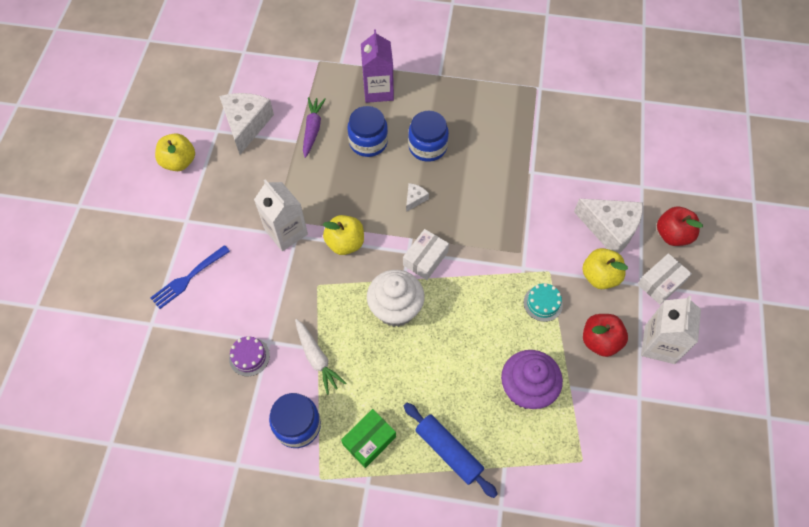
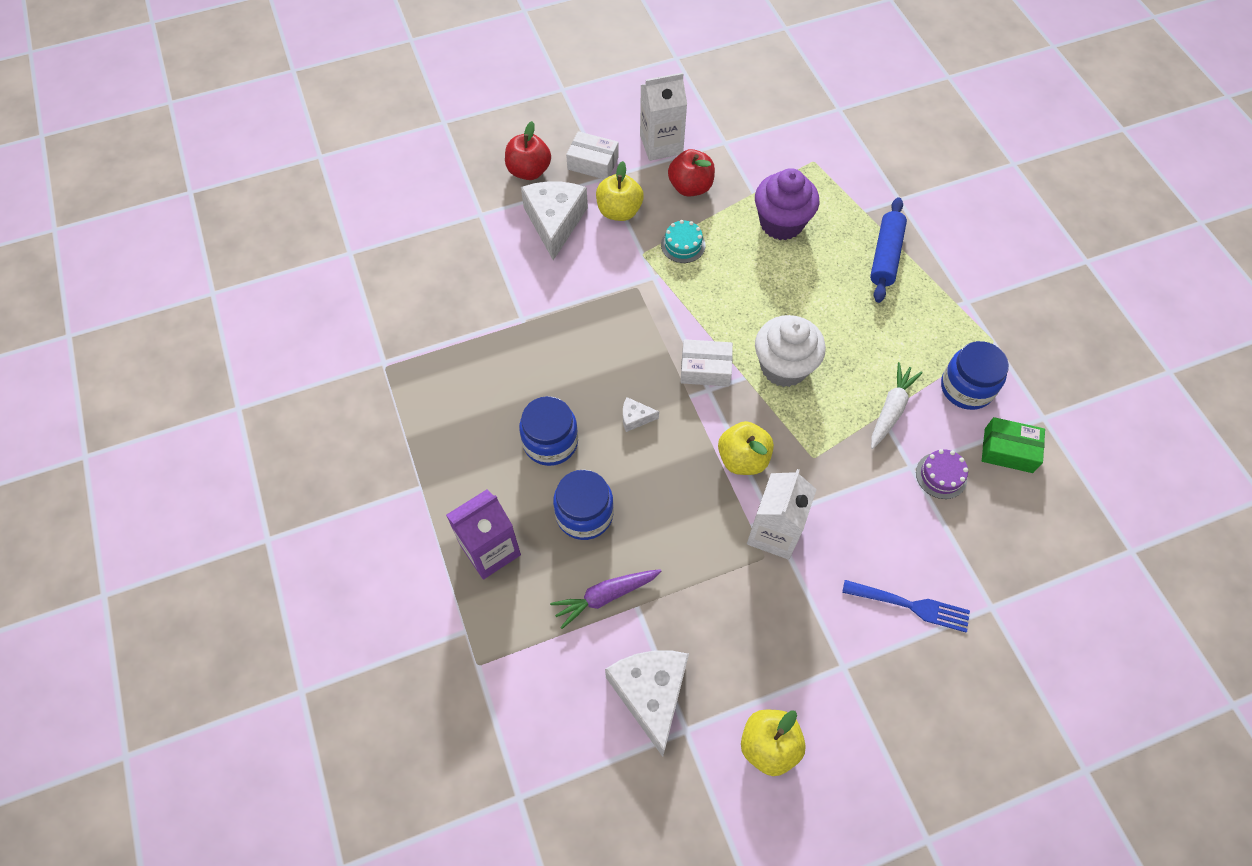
camera: 120 degrees left, 0 degrees up
white cheese [219,93,274,154] -> white cheese turned 105 degrees clockwise [605,650,689,757]
green box [341,409,396,468] -> green box moved to [982,417,1045,473]

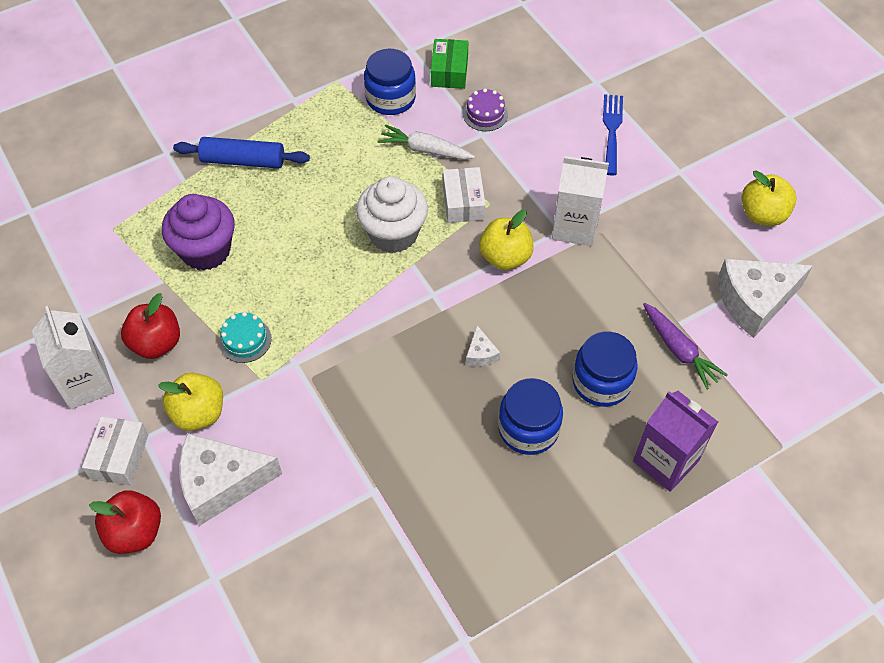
camera: 100 degrees left, 5 degrees down
white box [681,339,733,387] -> white box moved to [443,167,486,223]

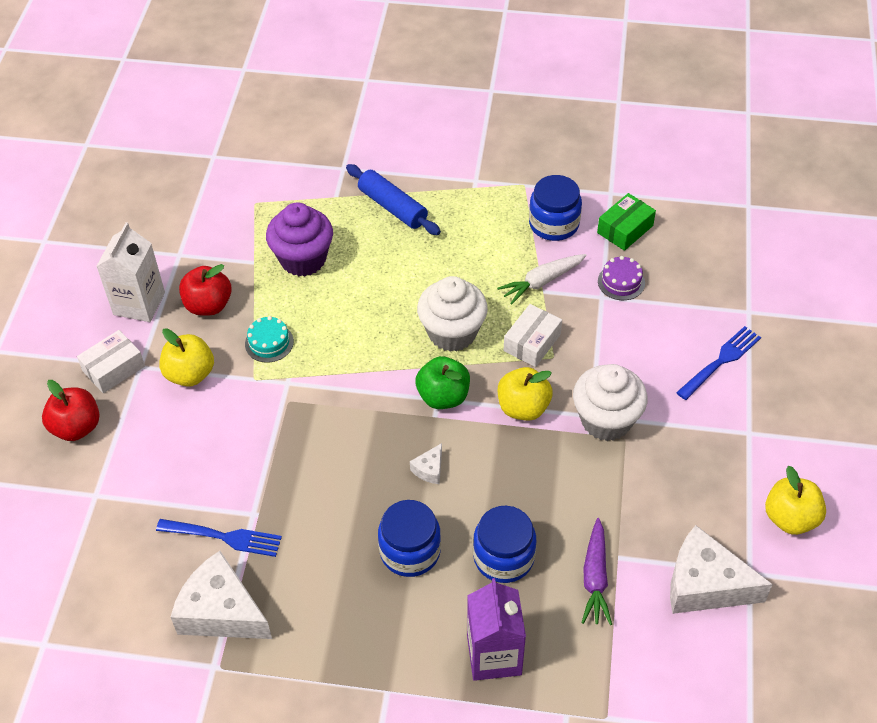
camera: 40 degrees right, 5 degrees down
white cheese [179,433,282,526] -> white cheese moved to [171,551,272,639]
white carrot [378,124,475,160] -> white carrot turned 90 degrees counterclockwise [497,254,587,305]
white carton [552,156,609,246] -> white cupcake [573,364,648,441]
none -> blue fork [156,519,282,557]
none -> green apple [415,356,470,409]

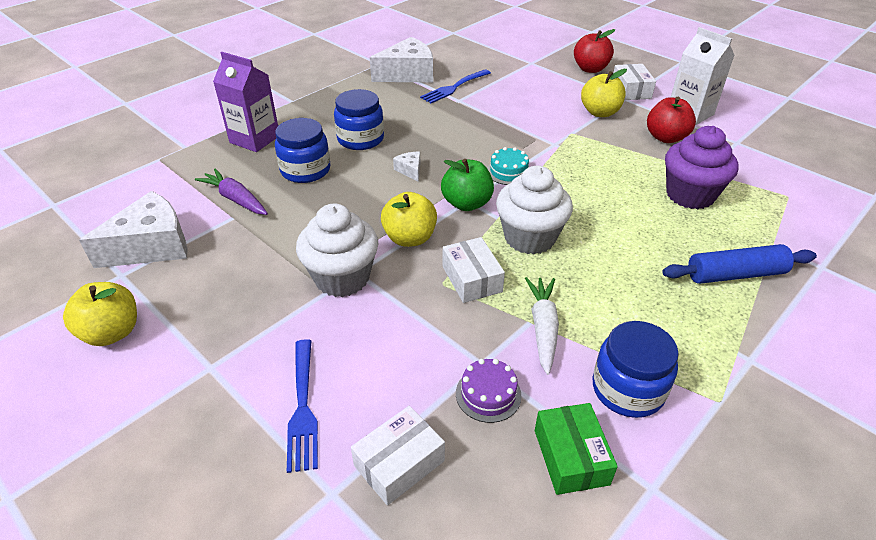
camera: 125 degrees right, 10 degrees down
turquoise cake [245,316,294,363] -> turquoise cake moved to [487,147,529,185]
none -> white box [351,406,445,505]

